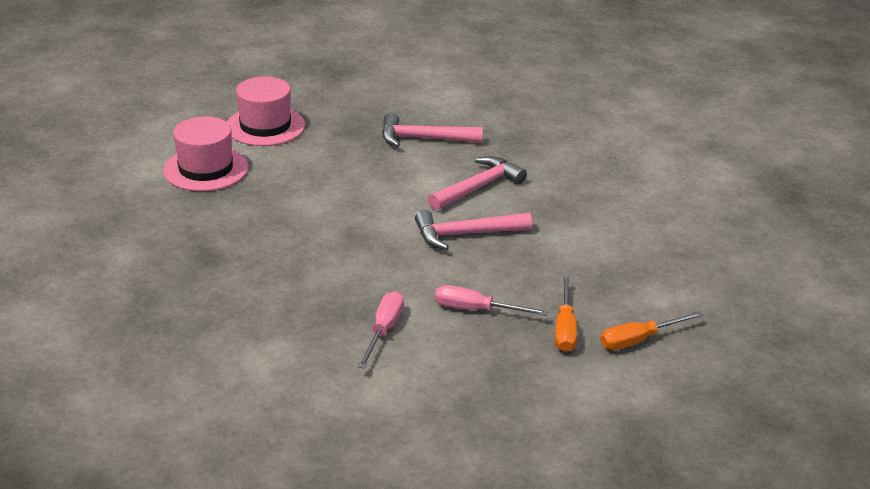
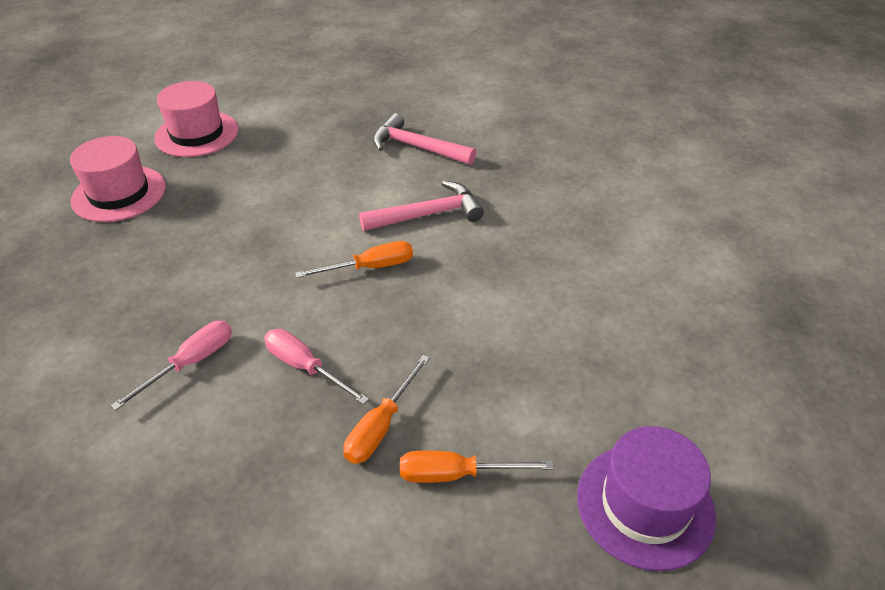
camera: 25 degrees right, 10 degrees up
pink hat [227,76,305,146] -> pink hat moved to [70,136,166,222]
pink hammer [415,210,532,250] -> orange screwdriver [295,241,413,278]
none -> purple hat [577,426,716,571]

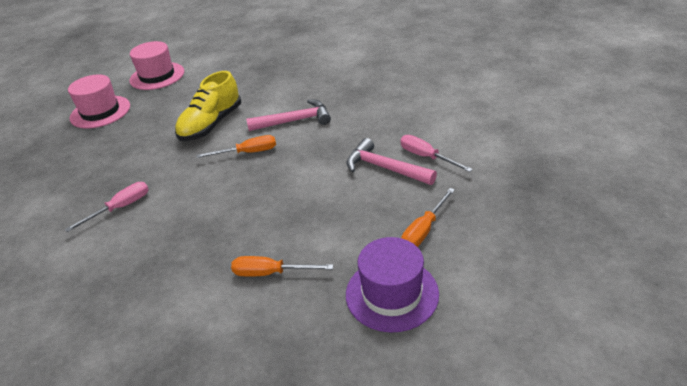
camera: 10 degrees right, 5 degrees down
pink screwdriver [264,329,369,405] -> pink screwdriver moved to [400,135,473,172]
orange screwdriver [343,355,430,464] -> orange screwdriver moved to [401,188,455,247]
pink hammer [373,113,476,165] -> pink hammer moved to [346,138,437,185]
none -> yellow shoe [175,71,241,141]

